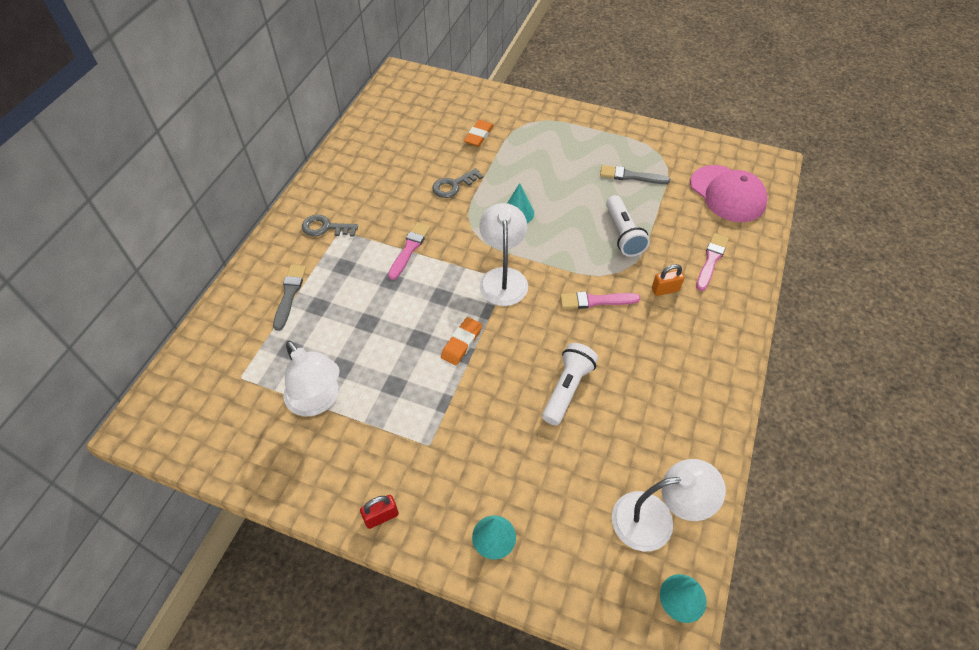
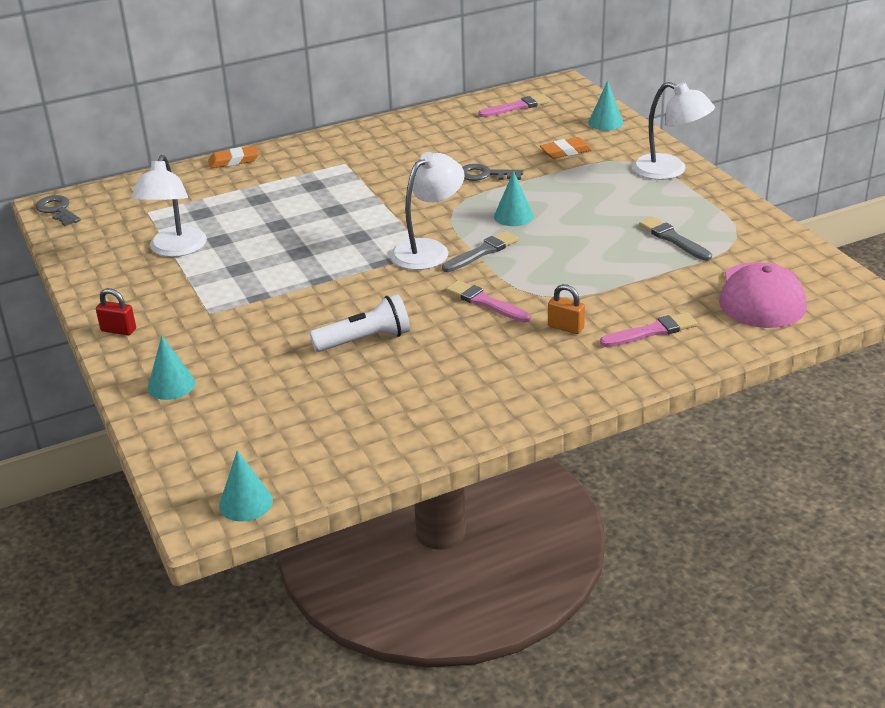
camera: 45 degrees right, 20 degrees down
grey brush [273,265,306,331] -> grey brush moved to [442,231,519,272]
grey key [302,215,358,237] -> grey key moved to [35,195,81,226]
pink brush [388,222,430,280] -> pink brush moved to [478,94,551,117]
orange eraser [441,317,482,365] -> orange eraser moved to [208,146,259,168]
white flashlight [606,195,650,257] -> none
white lamp [612,459,726,551] -> white lamp moved to [632,82,715,180]
none -> turquoise cone [588,81,623,131]

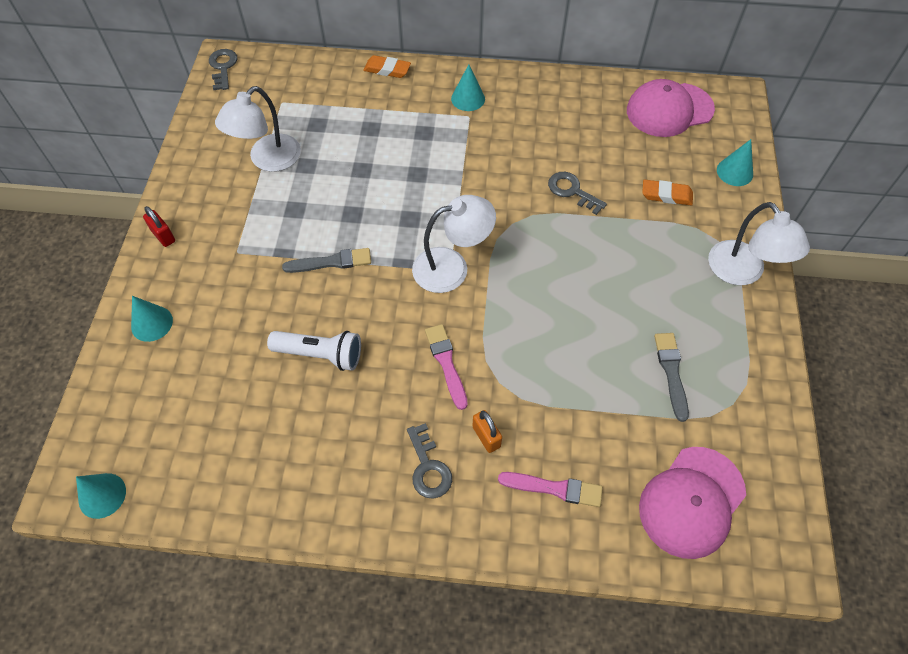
camera: 30 degrees right, 25 degrees up
grey brush [442,231,519,272] -> grey brush moved to [282,248,371,273]
pink brush [478,94,551,117] -> pink cap [627,79,715,137]
turquoise cone [494,171,534,226] -> turquoise cone moved to [451,65,485,111]
none -> grey key [407,423,452,499]

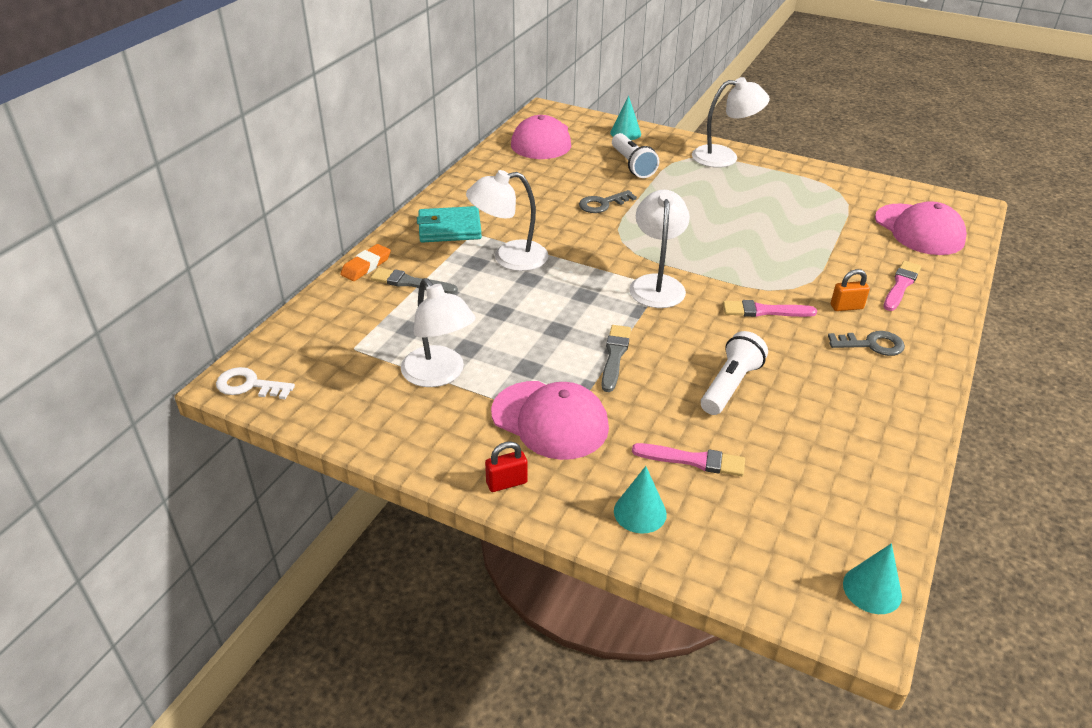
camera: 70 degrees left, 20 degrees down
grey key [209,49,237,90] -> white key [216,367,295,399]
turquoise cone [451,65,485,111] -> turquoise wallet [417,206,482,243]
orange eraser [642,179,693,206] -> white flashlight [612,133,659,178]
grey brush [654,333,689,422] -> grey brush moved to [371,268,458,294]
none -> white lamp [466,170,548,271]
none -> pink cap [491,381,609,460]
none -> pink brush [632,443,745,476]

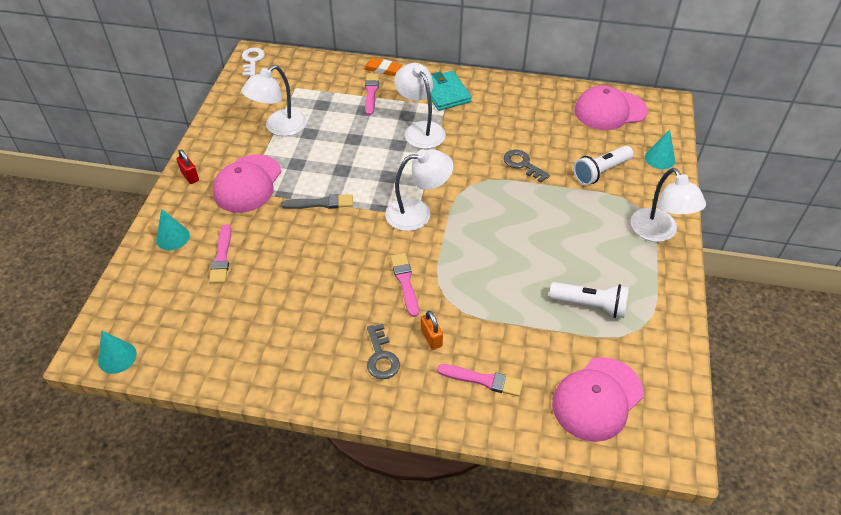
camera: 75 degrees right, 10 degrees up
grey brush [371,268,458,294] -> pink brush [365,73,380,115]
white flashlight [701,331,768,415] -> white flashlight moved to [549,282,629,318]

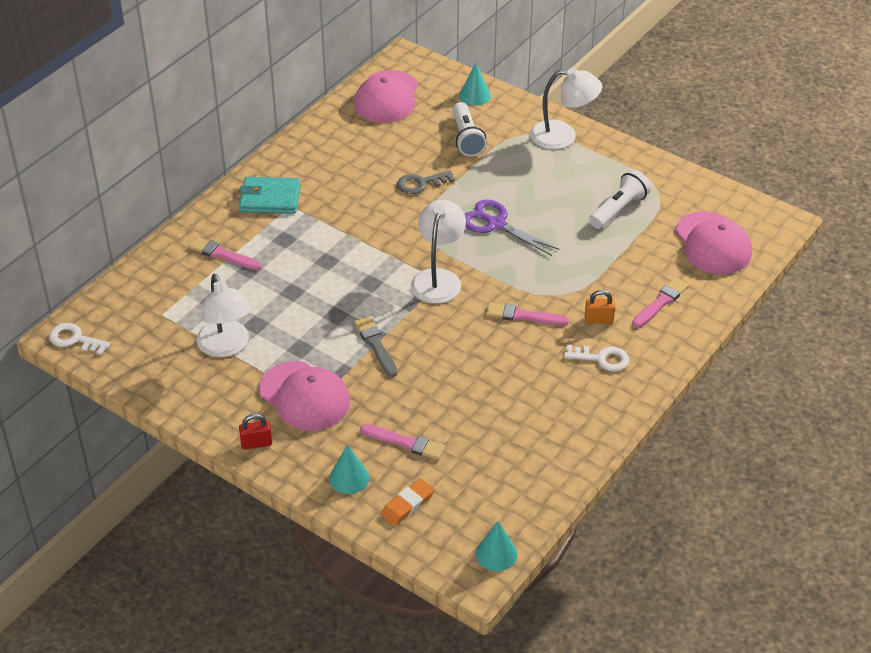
camera: 65 degrees left, 5 degrees down
grey brush [281,194,353,209] -> grey brush turned 45 degrees counterclockwise [354,316,398,377]
orange eraser [364,58,402,76] -> orange eraser moved to [381,479,434,526]
grey key [367,324,400,380] -> white key [564,345,629,371]
white lamp [394,63,446,149] -> none
none -> purple scissors [465,199,560,256]

